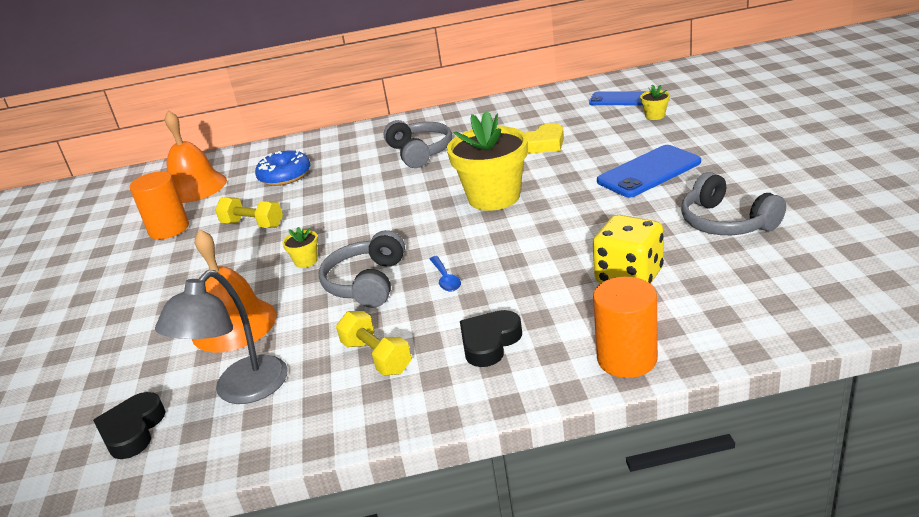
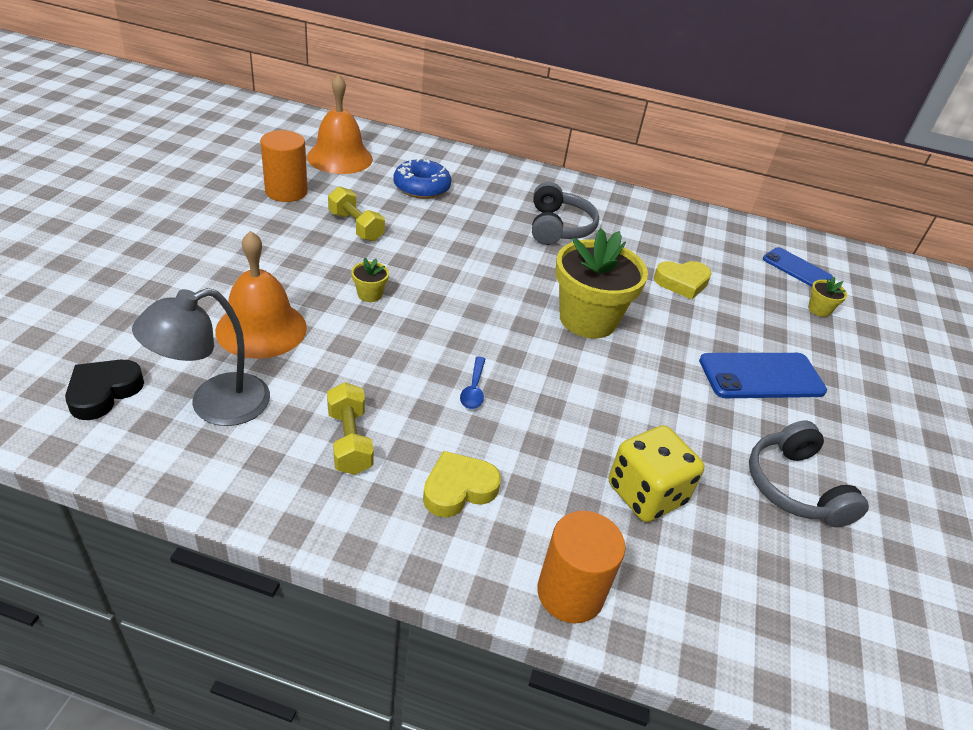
camera: 15 degrees right, 10 degrees up
grey headphones [319,230,405,308] -> none
black heart [460,310,522,367] -> yellow heart [423,451,501,517]

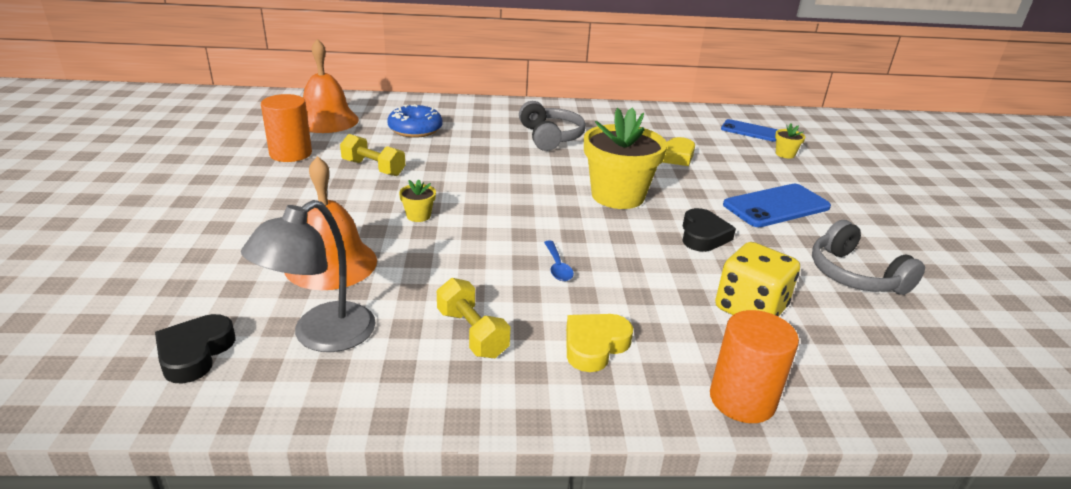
camera: 15 degrees left, 10 degrees down
none -> black heart [682,208,736,252]

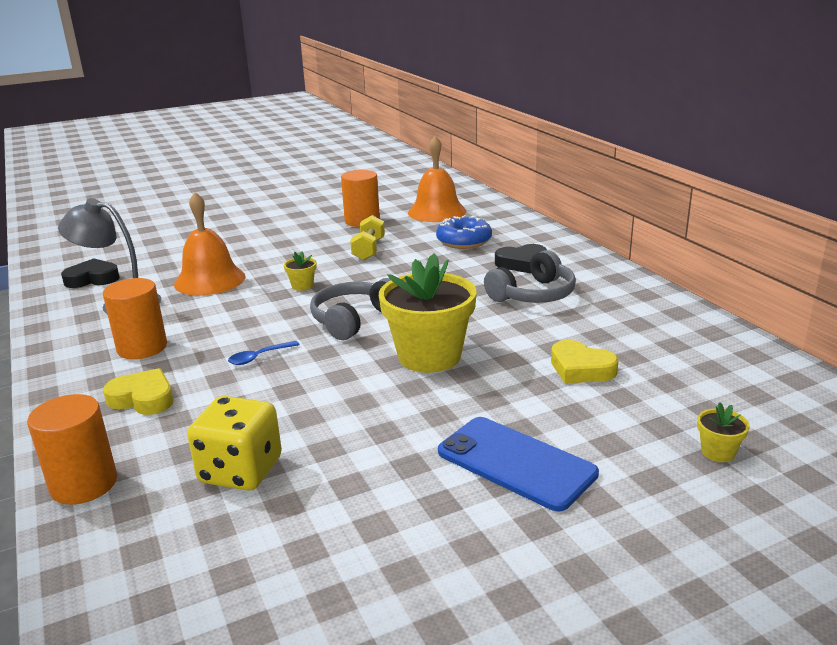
camera: 70 degrees right, 5 degrees down
yellow dumbbell [437,278,511,358] -> orange cylinder [103,278,167,359]
black heart [682,208,736,252] -> black heart moved to [495,244,547,273]
blue phone [721,119,778,142] -> none
grey headphones [812,220,925,295] -> grey headphones moved to [310,278,390,340]

